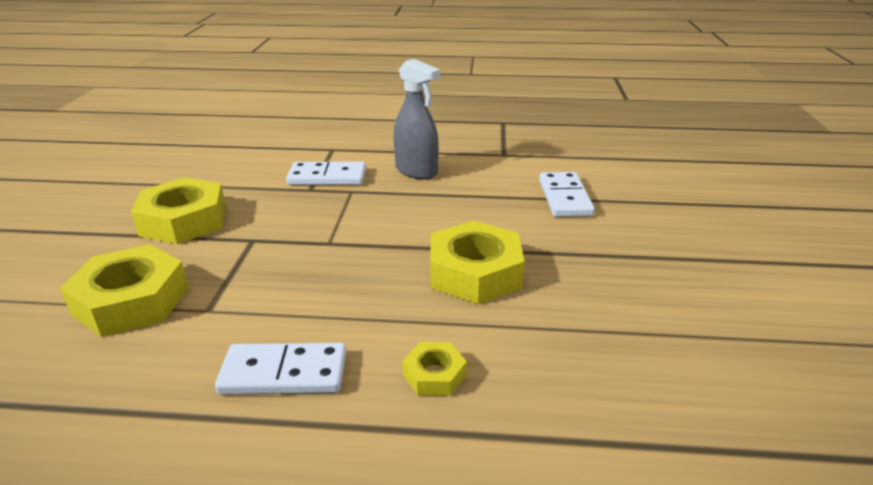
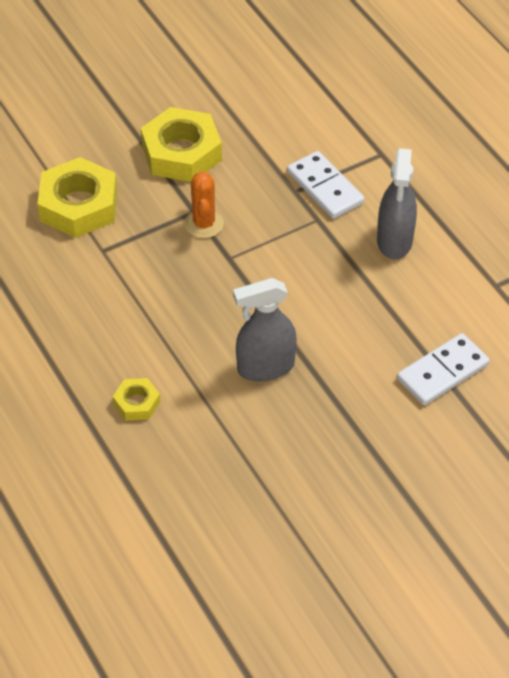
camera: 55 degrees right, 20 degrees up
white domino [215,343,346,395] -> none
yellow nut [430,220,525,304] -> grey spray bottle [233,278,297,382]
none -> orange cactus [184,171,224,238]

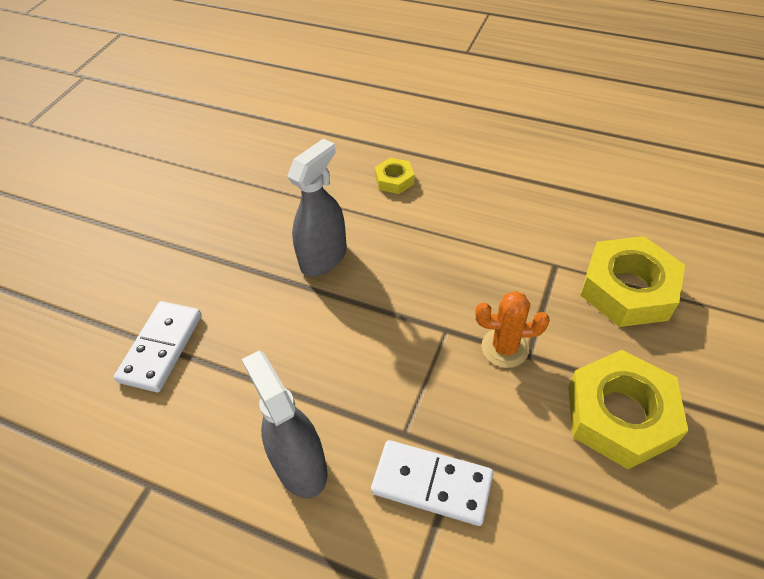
camera: 145 degrees right, 0 degrees up
orange cactus [184,171,224,238] -> orange cactus turned 45 degrees counterclockwise [475,291,550,368]

